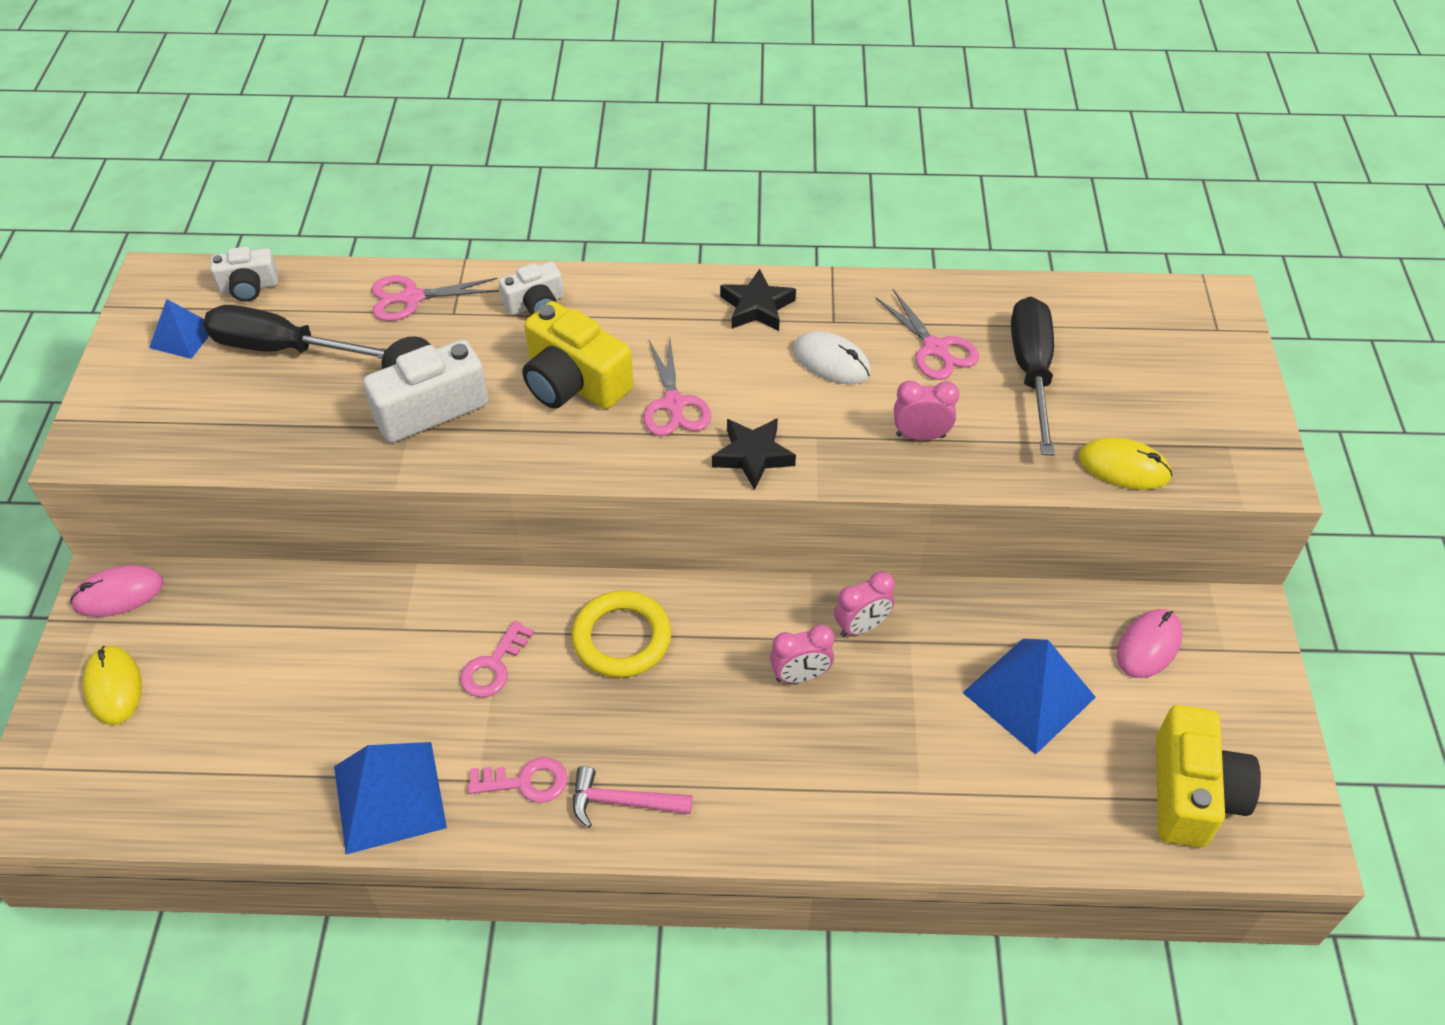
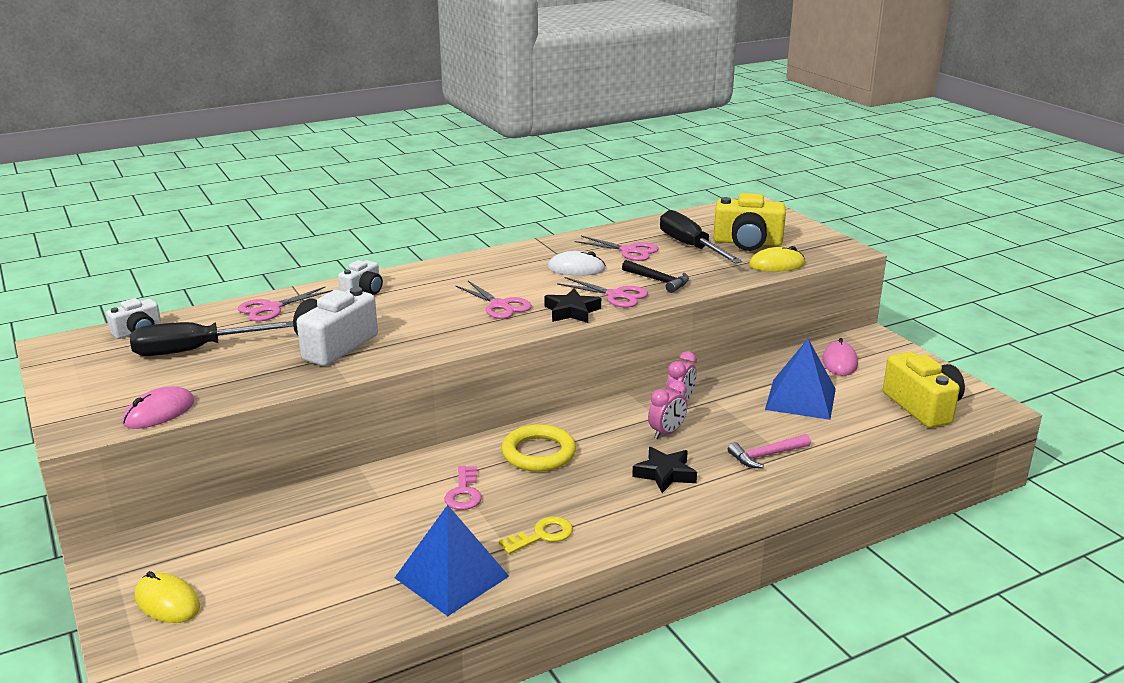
camera: 30 degrees left, 25 degrees down
pink mouse [70,565,164,617] -> pink mouse moved to [122,386,195,429]
blue pyramid [149,299,209,359] -> none
pink key [468,757,568,803] -> yellow key [499,516,573,554]
yellow camera [522,301,633,409] -> yellow camera moved to [714,193,786,251]
pink hammer [573,766,692,828] -> pink hammer moved to [728,434,811,469]
black star [720,269,796,331] -> black star moved to [632,447,697,493]
pink clock [894,381,960,440] -> black hammer [622,260,689,293]
none -> pink scissors [557,277,648,308]

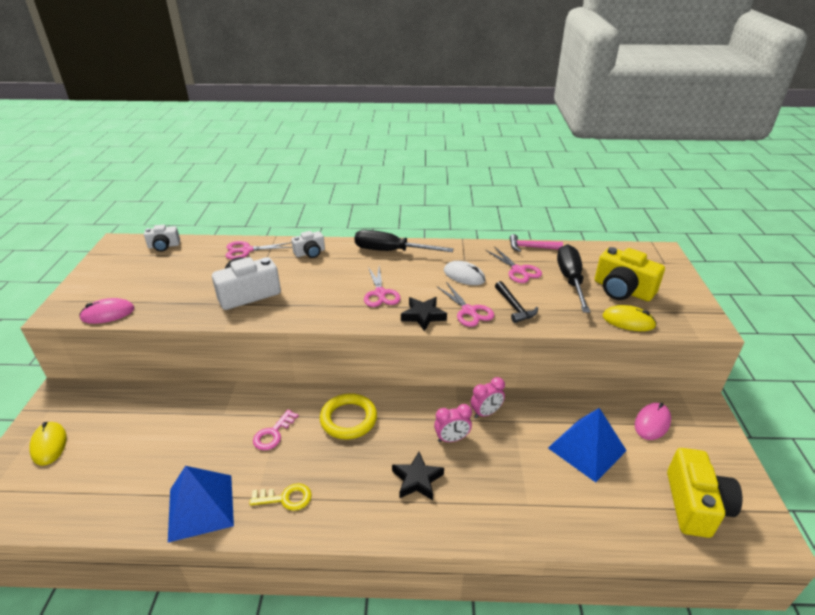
camera: 30 degrees right, 10 degrees up
black screwdriver [130,321,293,356] -> black screwdriver moved to [355,230,454,252]
pink hammer [728,434,811,469] -> pink hammer moved to [510,234,563,252]

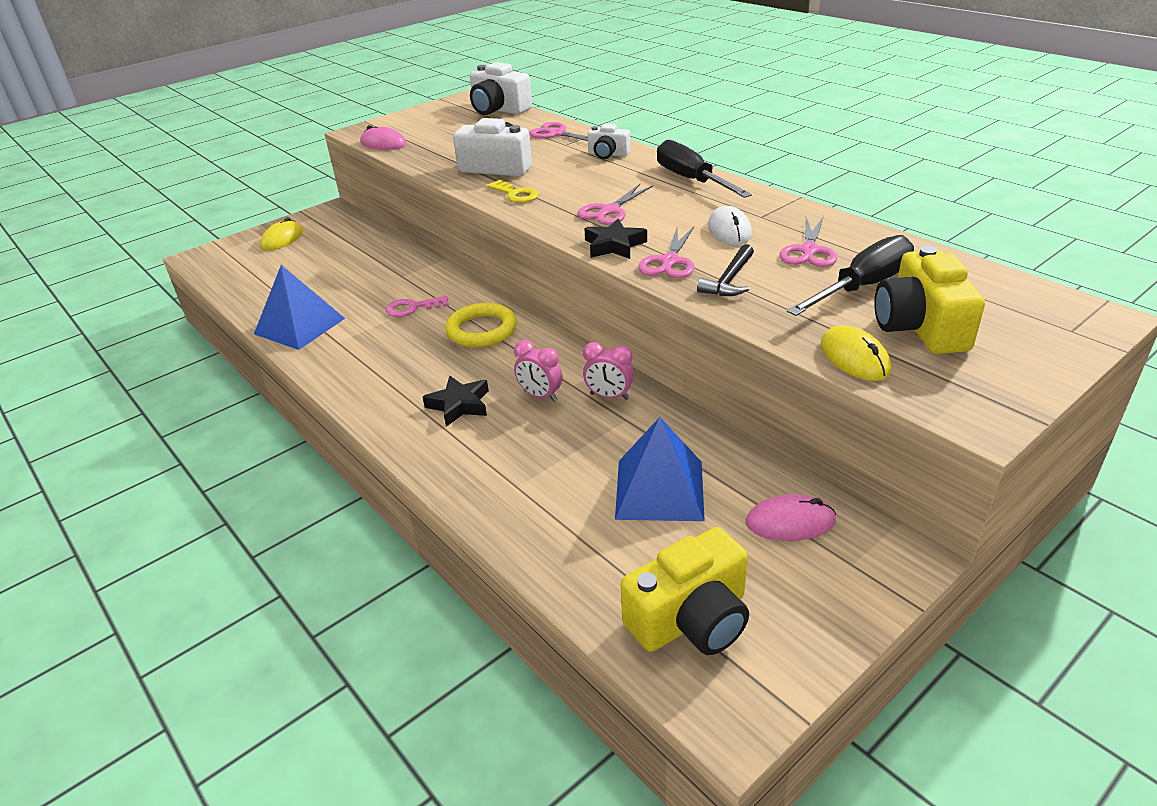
camera: 50 degrees right, 0 degrees up
white camera [144,225,180,252] -> white camera [470,62,532,115], size x1.74
yellow key [250,483,312,511] -> yellow key moved to [487,180,539,203]
pink hammer [510,234,563,252] -> none

